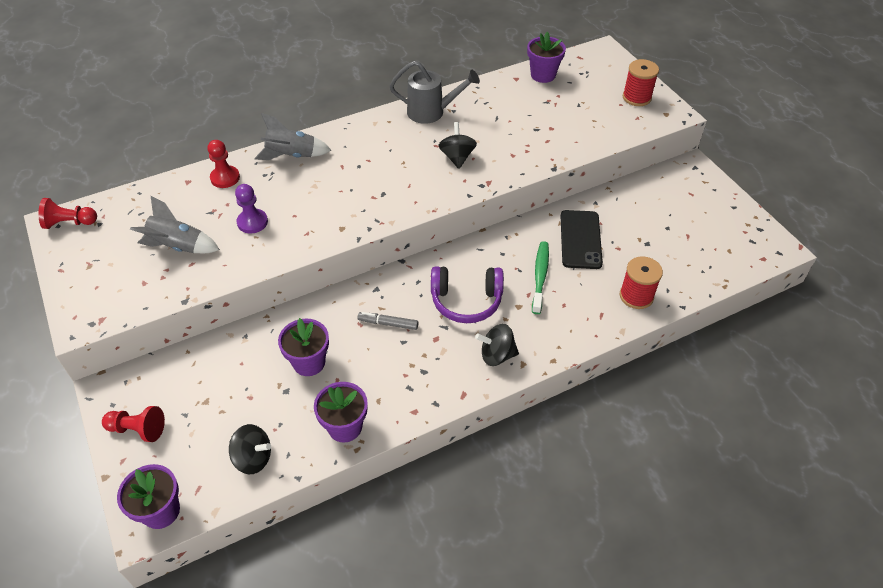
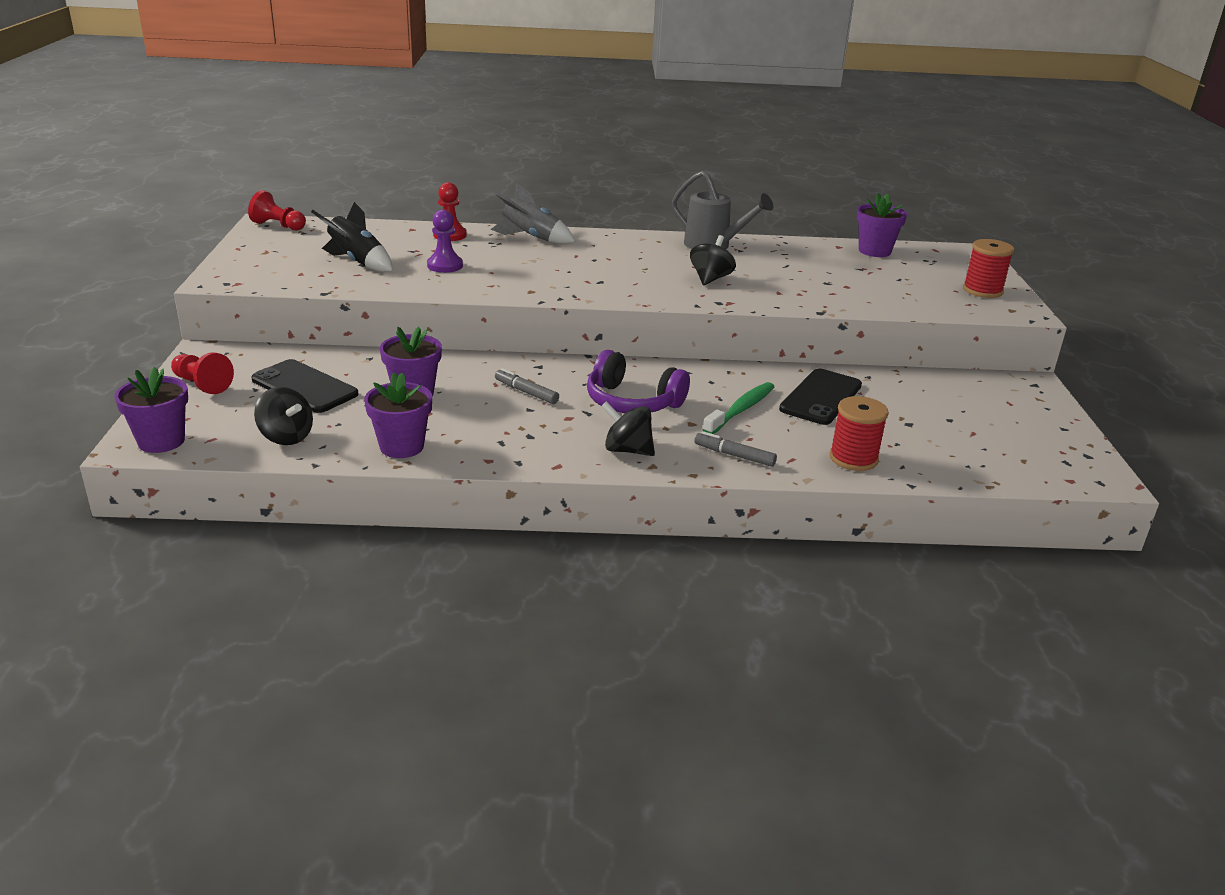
camera: 25 degrees right, 20 degrees down
grey rocket [130,196,220,253] -> black rocket [311,202,393,272]
none -> black phone [251,359,359,413]
none -> grey marker [694,431,777,467]

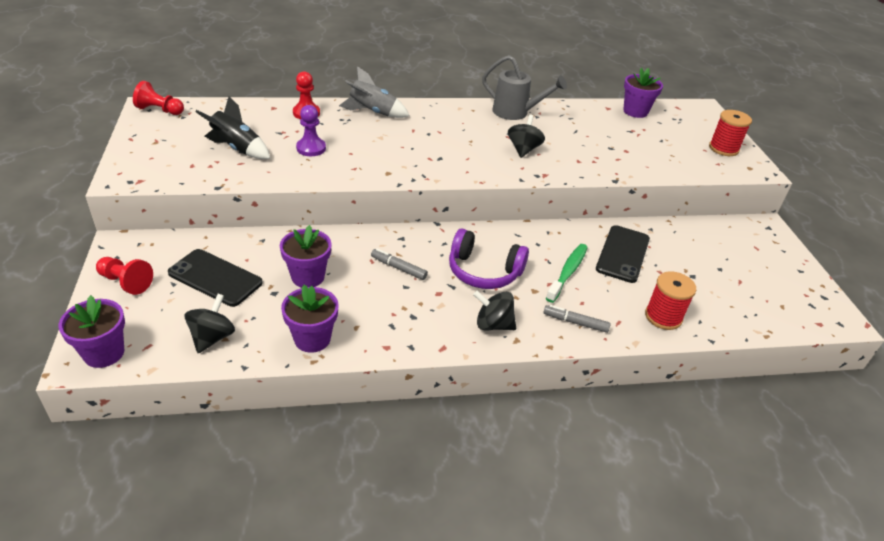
camera: 10 degrees left, 10 degrees up
black spinning top [254,387,313,445] -> black spinning top turned 105 degrees counterclockwise [184,294,235,353]

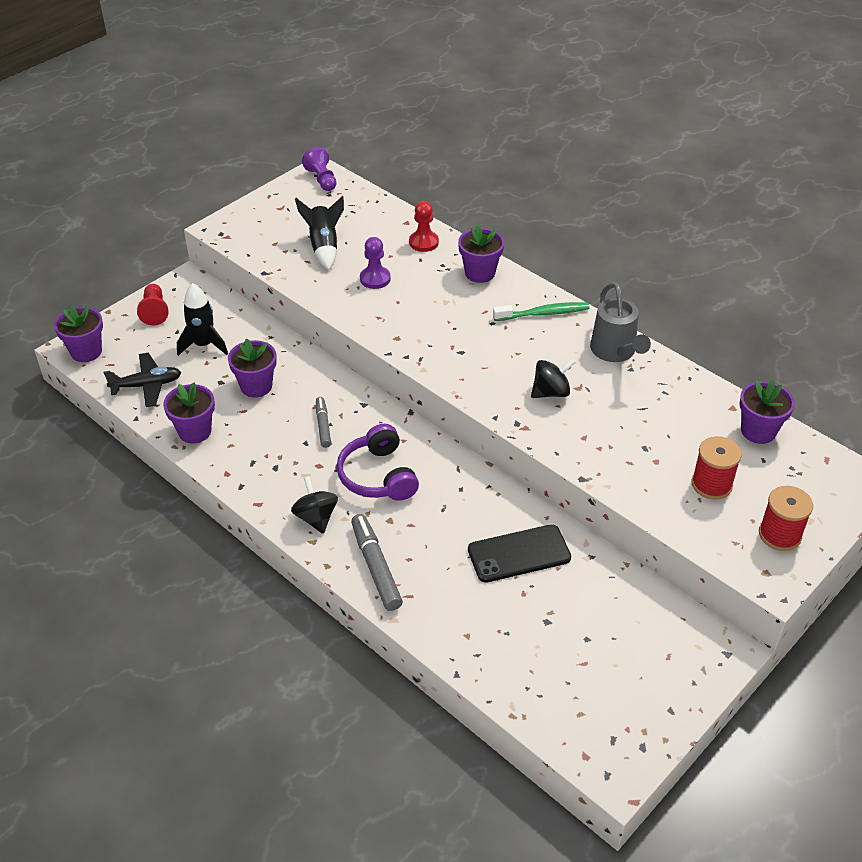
camera: 55 degrees right, 5 degrees up
red pawn [133,81,184,115] -> purple pawn [302,147,336,191]
black phone [168,249,263,307] -> black rocket [177,283,228,356]
black spinning top [184,294,235,353] -> black plane [104,353,181,407]
grey rocket [339,66,409,118] -> purple flower pot [458,224,504,283]
grey marker [543,305,611,333] -> grey marker [351,514,403,611], size x1.62
green toothbrush [546,244,588,303] -> green toothbrush moved to [493,302,590,321]
red spool [645,271,696,330] -> red spool moved to [691,436,742,500]

